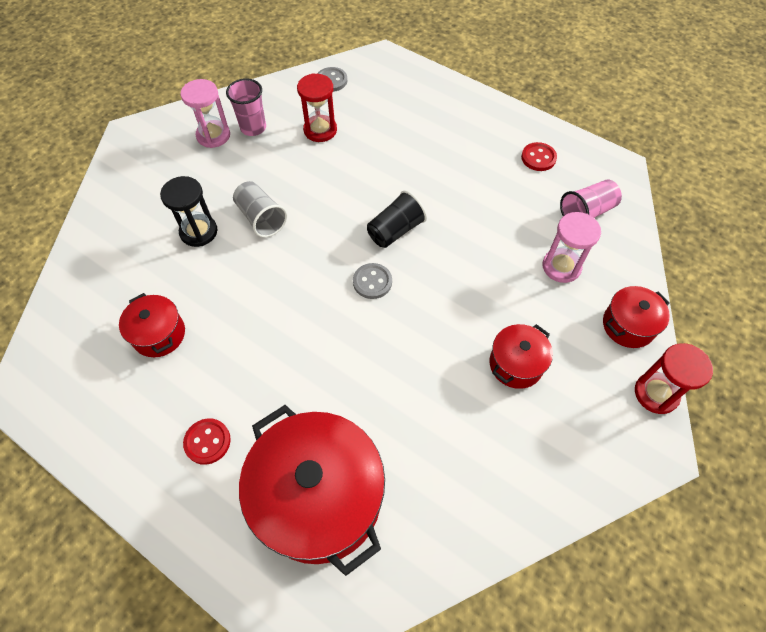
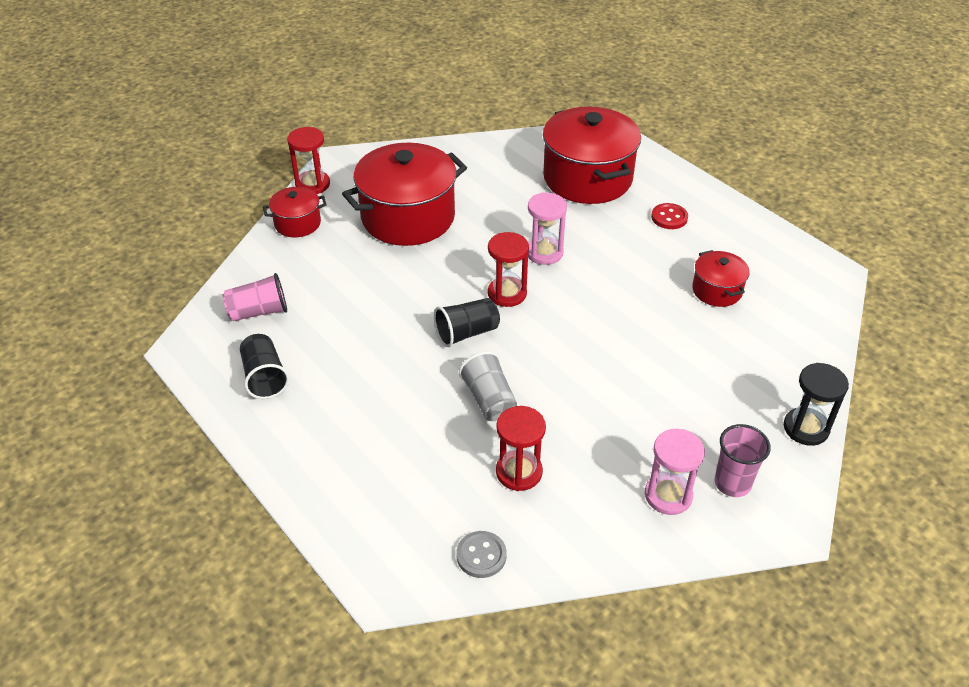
camera: 165 degrees left, 15 degrees down
black hourglass [160,176,217,247] -> black hourglass moved to [784,363,849,446]
pink cup [226,78,266,136] -> pink cup moved to [715,424,771,497]
grey cup [233,181,287,238] -> grey cup moved to [459,351,517,421]
grey button [353,263,392,299] -> red hourglass [488,232,529,307]
red pot [489,324,553,389] -> red pot [342,143,467,246], size x2.03
red button [521,142,557,171] -> black cup [240,334,289,399]
pink hourglass [543,212,601,283] -> pink hourglass moved to [528,193,567,265]

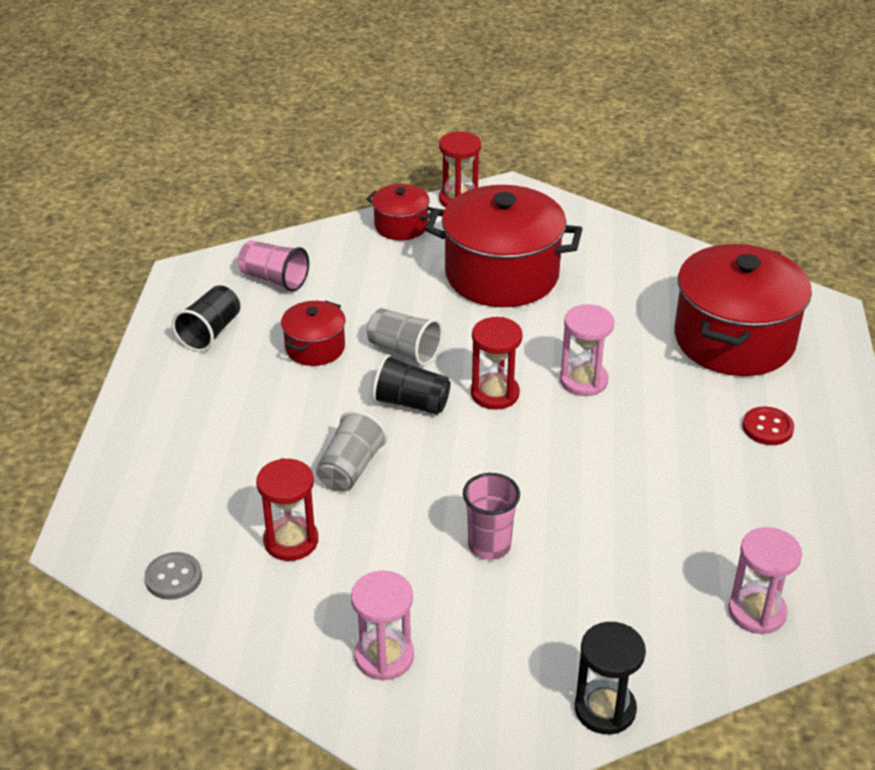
camera: 45 degrees right, 5 degrees down
red pot [692,250,750,307] -> red pot moved to [281,300,346,366]
pink cup [715,424,771,497] -> pink cup moved to [463,473,520,560]
none -> grey cup [367,308,443,366]
none -> pink hourglass [728,527,802,634]

